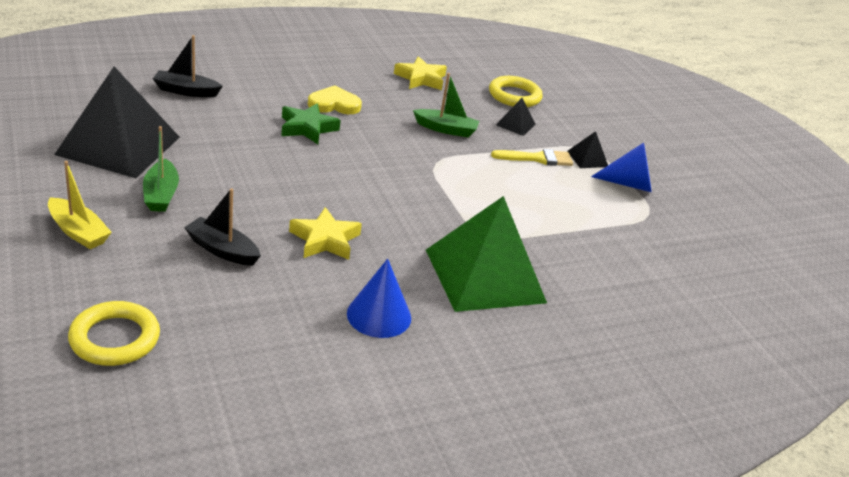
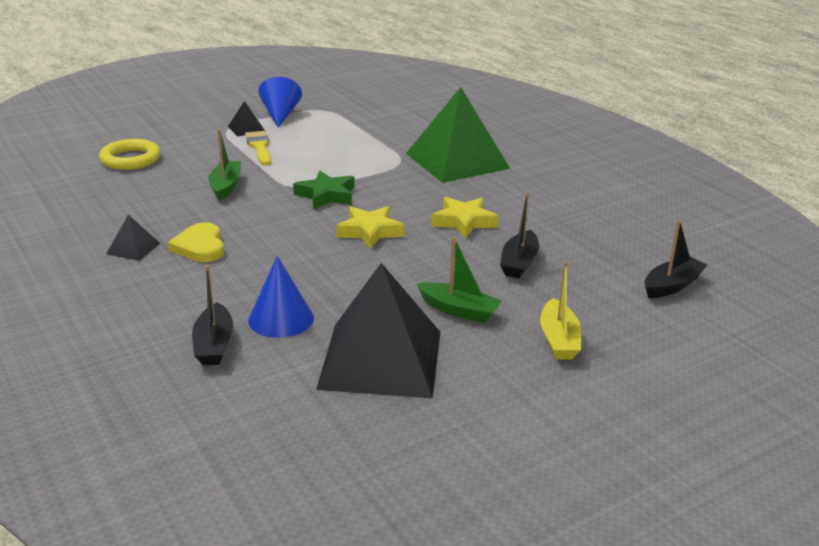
camera: 95 degrees left, 5 degrees down
yellow boat [48,161,112,249] -> yellow boat turned 150 degrees clockwise [540,261,581,360]
yellow ring [68,301,160,366] -> black boat [645,220,707,298]
green boat [143,126,179,212] -> green boat turned 45 degrees clockwise [417,237,502,323]
green star [282,104,341,144] -> green star moved to [293,171,355,209]
blue cone [347,259,411,338] -> blue cone moved to [248,256,314,338]
yellow star [394,56,447,90] -> yellow star moved to [336,206,404,249]
black pyramid [496,98,536,136] -> black pyramid moved to [106,215,160,261]

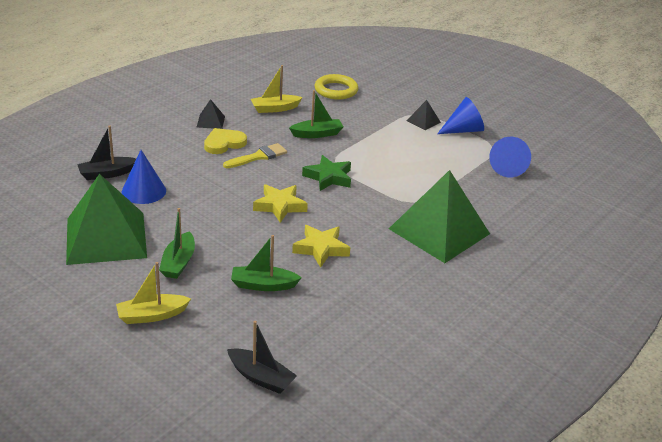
camera: 70 degrees right, 5 degrees up
yellow brush [245,131,271,166] -> yellow brush moved to [223,143,287,168]
black pyramid [316,263,440,398] -> green pyramid [66,174,147,265]
black boat [500,192,539,278] -> green boat [231,235,302,291]
none -> yellow boat [251,65,303,113]
none -> blue cone [489,137,531,178]

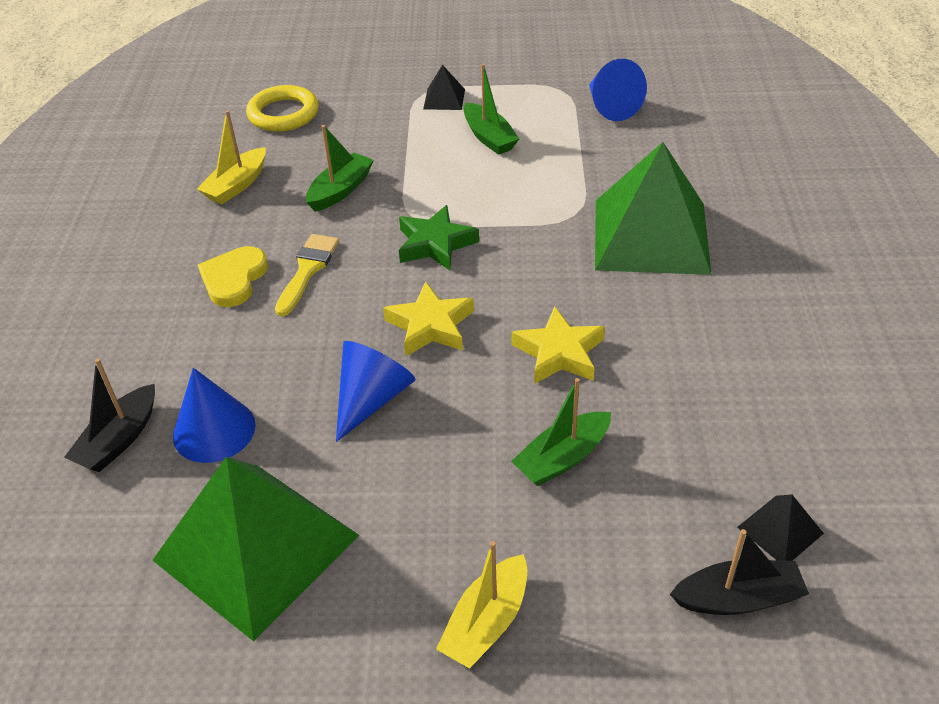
camera: 35 degrees left, 10 degrees up
green boat [159,208,195,279] -> green boat moved to [464,64,519,155]
black pyramid [197,99,225,129] -> black pyramid moved to [737,494,824,561]
blue cone [437,97,484,134] -> blue cone moved to [336,341,416,442]

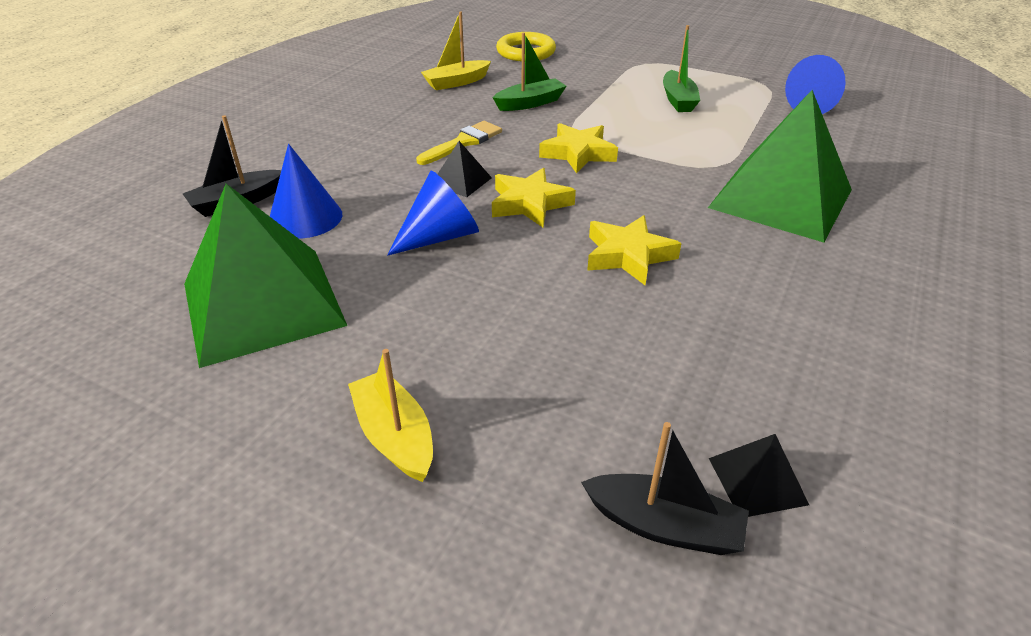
camera: 25 degrees right, 5 degrees down
yellow heart [198,246,268,307] -> none
green star [399,205,479,271] -> yellow star [539,123,618,173]
black pyramid [423,65,465,110] -> black pyramid moved to [438,141,492,197]
yellow boat [436,541,527,669] -> yellow boat turned 90 degrees clockwise [348,349,433,482]
green boat [511,378,611,486] -> none

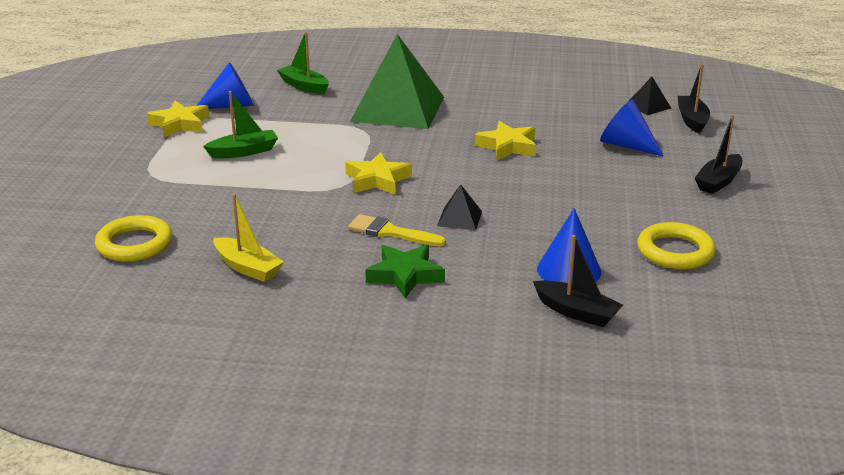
camera: 110 degrees left, 10 degrees down
green pyramid [184,184,347,368] -> yellow ring [637,222,716,269]
yellow boat [348,349,433,482] -> black boat [695,114,743,194]
blue cone [387,171,479,256] -> blue cone moved to [600,99,664,157]
yellow star [492,168,576,227] -> yellow star moved to [147,101,209,138]
green boat [493,32,566,111] -> green boat moved to [277,32,329,94]
none -> green star [365,245,445,299]

